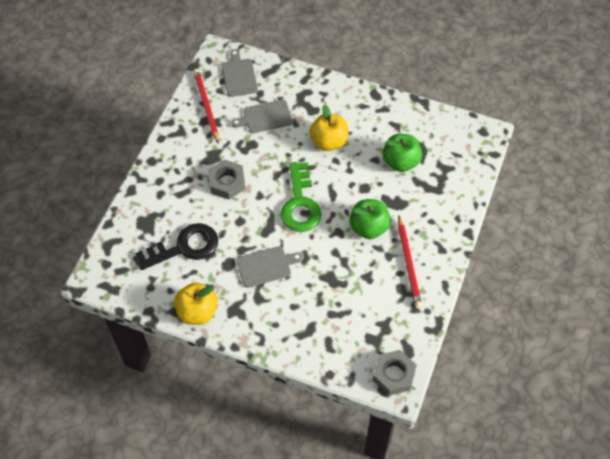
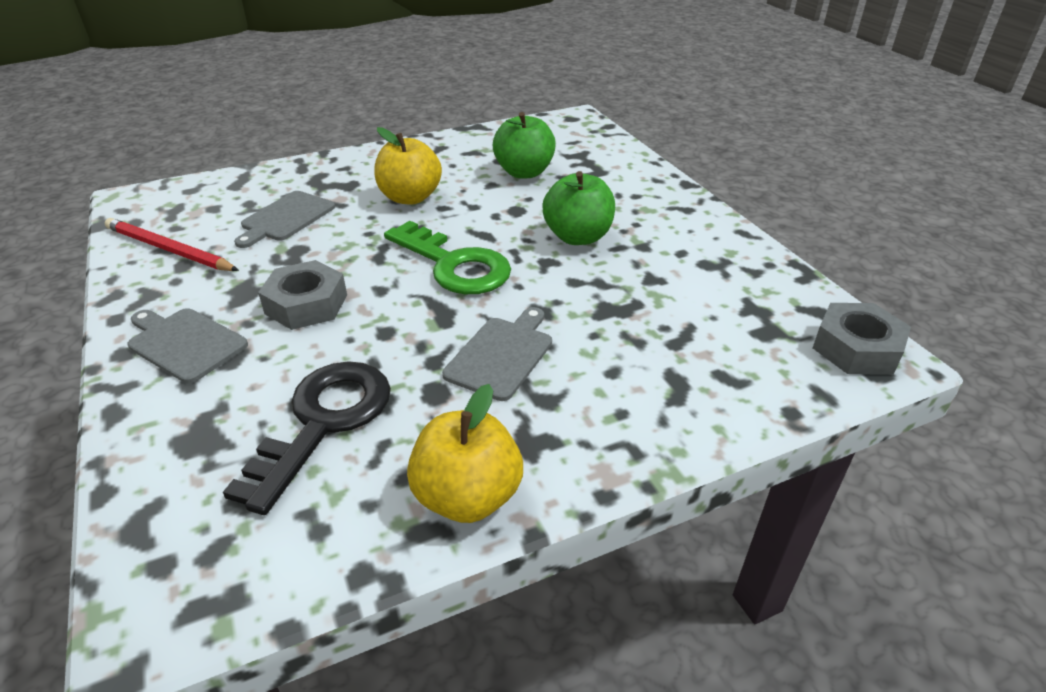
camera: 45 degrees left, 20 degrees down
grey cutting board [222,49,258,97] -> grey cutting board moved to [127,308,248,383]
red pencil [398,216,422,308] -> none

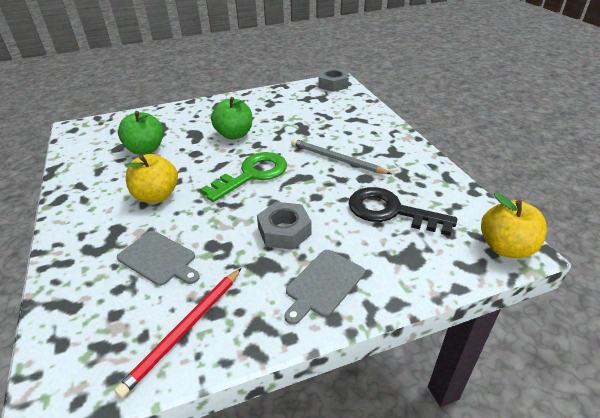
camera: 85 degrees left, 0 degrees up
yellow apple [407,384,523,523] -> yellow apple moved to [481,193,547,258]
grey cutting board [442,307,552,401] -> grey pencil [291,139,391,174]

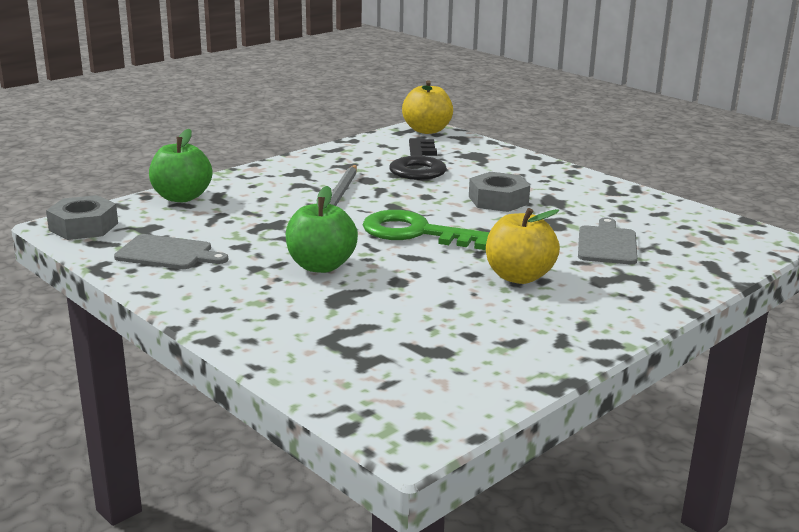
camera: 115 degrees left, 15 degrees down
red pencil [114,268,241,398] -> none
green apple [118,111,164,155] -> green apple moved to [149,129,212,202]
grey cutting board [285,250,365,325] -> grey cutting board moved to [114,234,228,269]

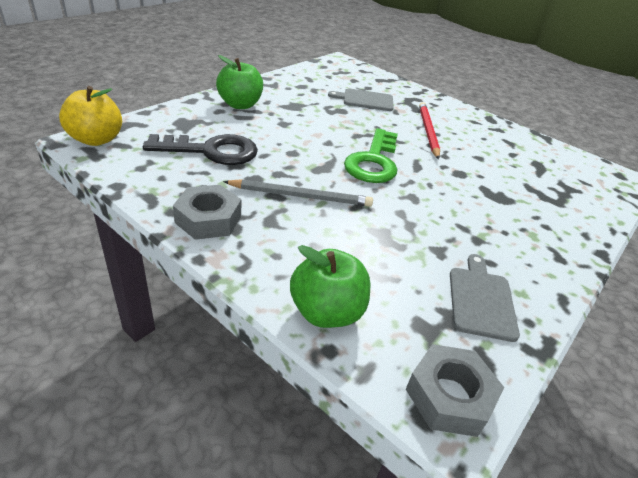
camera: 100 degrees left, 15 degrees up
green apple [286,186,358,273] -> green apple moved to [216,55,263,109]
grey nut [469,172,530,212] -> grey nut moved to [173,185,241,240]
yellow apple [486,208,560,284] -> red pencil [419,102,440,159]

